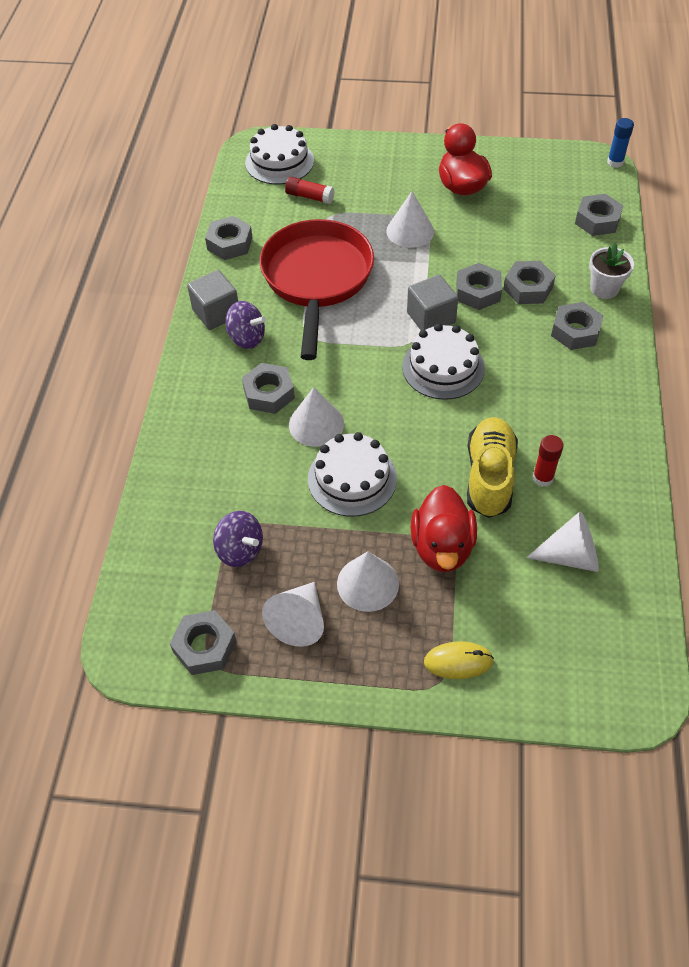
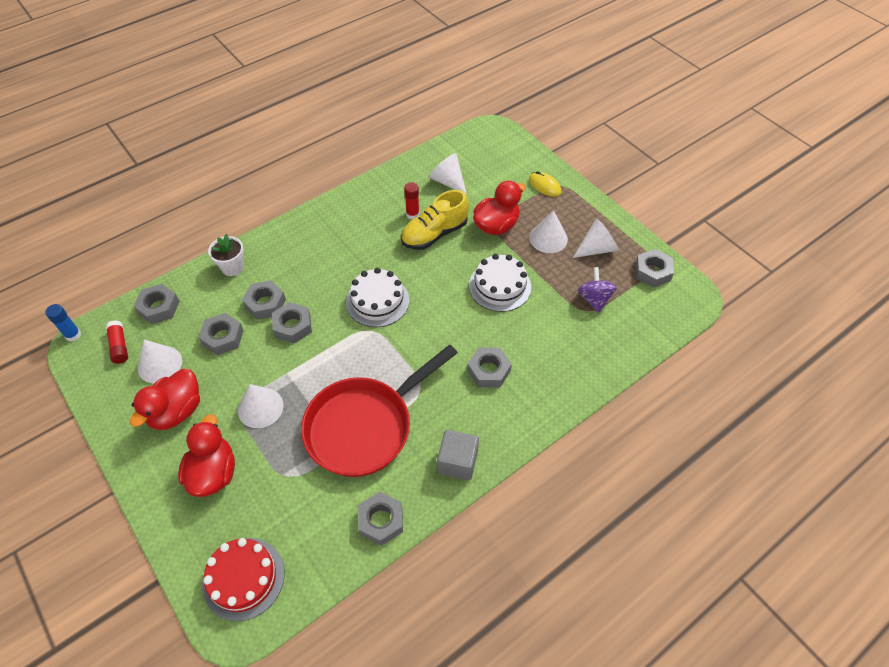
camera: 135 degrees left, 0 degrees up
purple spinning top [226,301,266,349] -> none
white cake [245,124,314,185] -> red cake [202,538,284,621]
red glue stick [285,177,335,204] -> red glue stick moved to [106,320,128,364]
white cone [289,387,344,447] -> white cone moved to [138,340,182,384]
grey cube [407,275,458,330] -> none
grey nut [551,302,604,350] -> grey nut moved to [198,313,244,355]
none -> red duck [178,414,235,497]

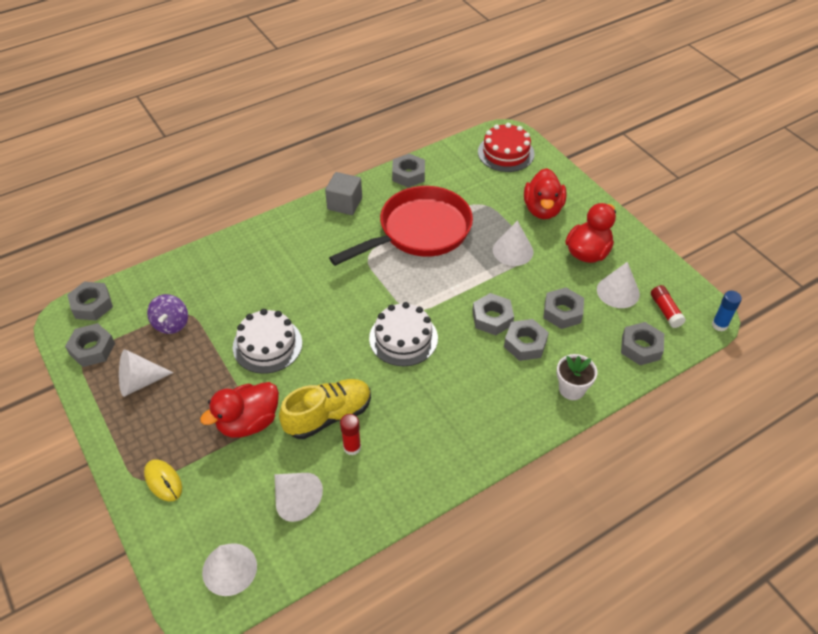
camera: 175 degrees left, 5 degrees down
grey nut [467,347,512,387] -> grey nut moved to [67,282,113,321]
white cone [529,210,568,253] -> white cone moved to [202,543,257,596]

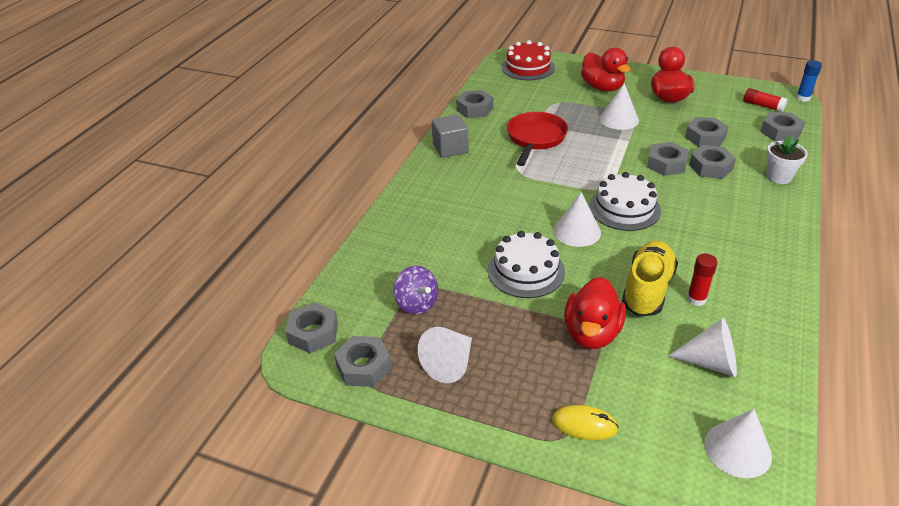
camera: 35 degrees left, 10 degrees down
red pan [329,186,473,266] -> red pan [507,112,568,166], size x0.66
white cone [597,262,640,308] -> white cone moved to [553,192,601,247]

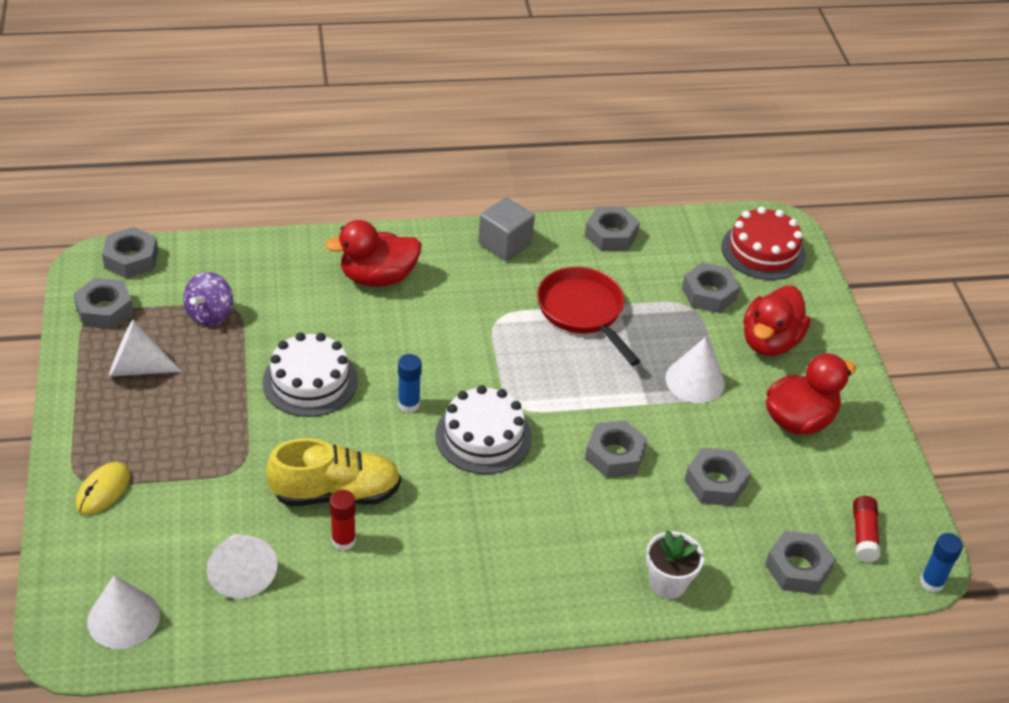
camera: 55 degrees right, 5 degrees up
red pan [507,112,568,166] -> red pan turned 105 degrees counterclockwise [537,267,640,366]
yellow mouse [552,405,619,440] -> yellow mouse turned 45 degrees clockwise [76,462,130,515]
white cone [553,192,601,247] -> blue glue stick [398,354,422,413]
red duck [564,277,626,349] -> red duck moved to [325,220,421,287]
grey nut [689,145,736,179] -> grey nut moved to [682,262,740,313]

